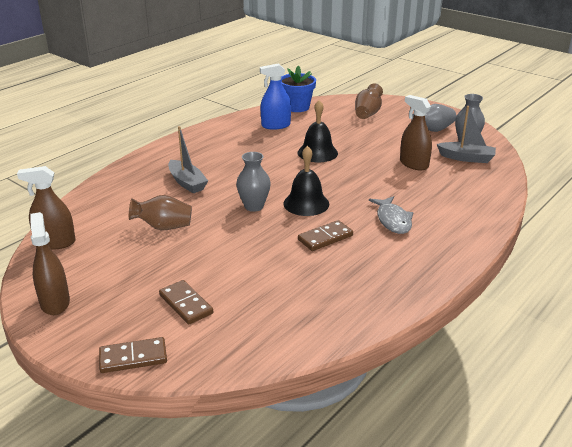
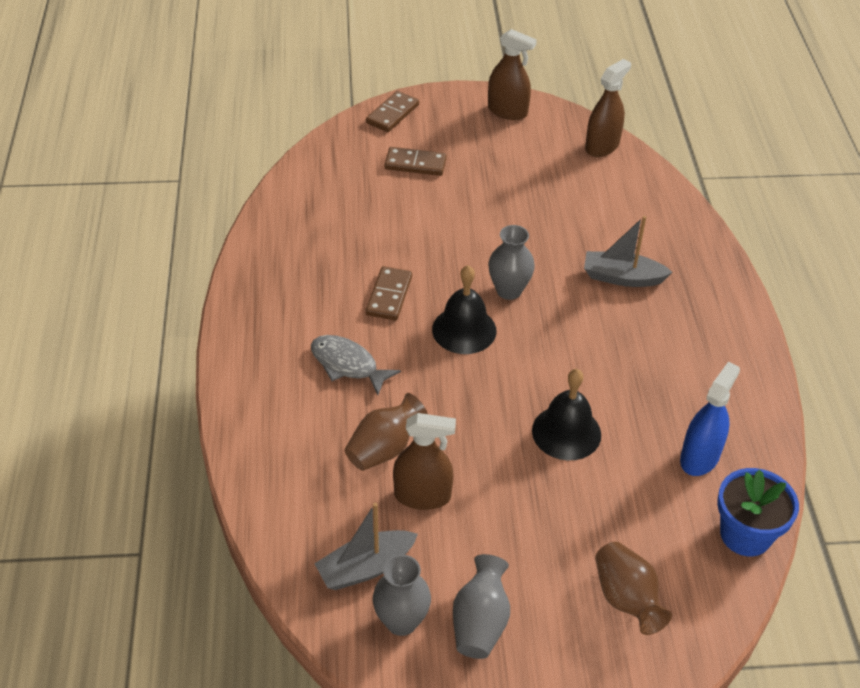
camera: 135 degrees right, 15 degrees up
brown vase [129,195,192,230] -> brown vase moved to [344,393,428,471]

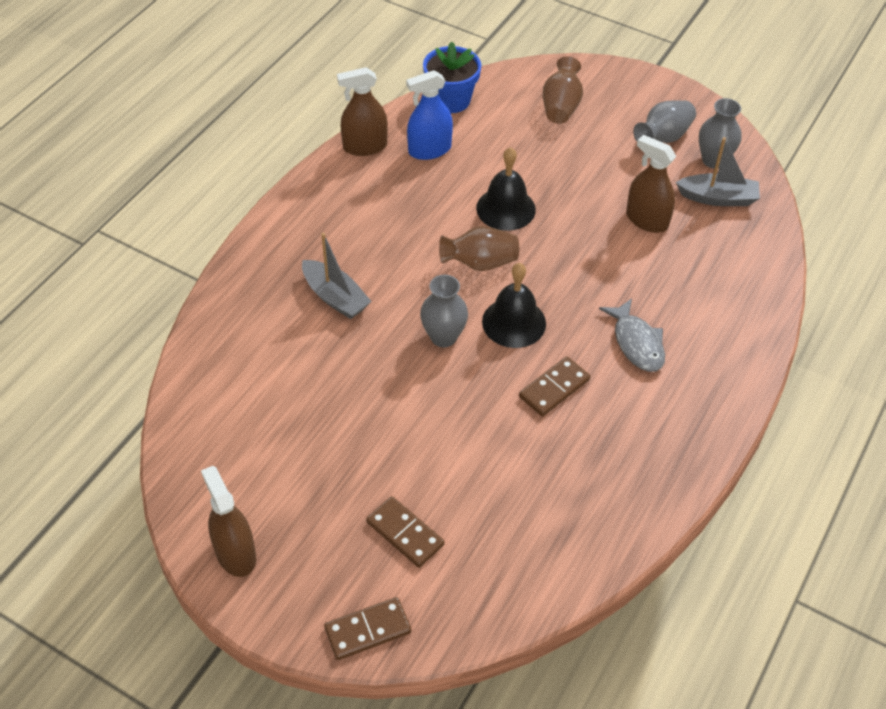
camera: 145 degrees left, 5 degrees up
brown vase [344,393,428,471] -> brown vase moved to [439,226,519,271]
brown spray bottle [585,59,631,157] -> brown spray bottle moved to [337,67,388,156]

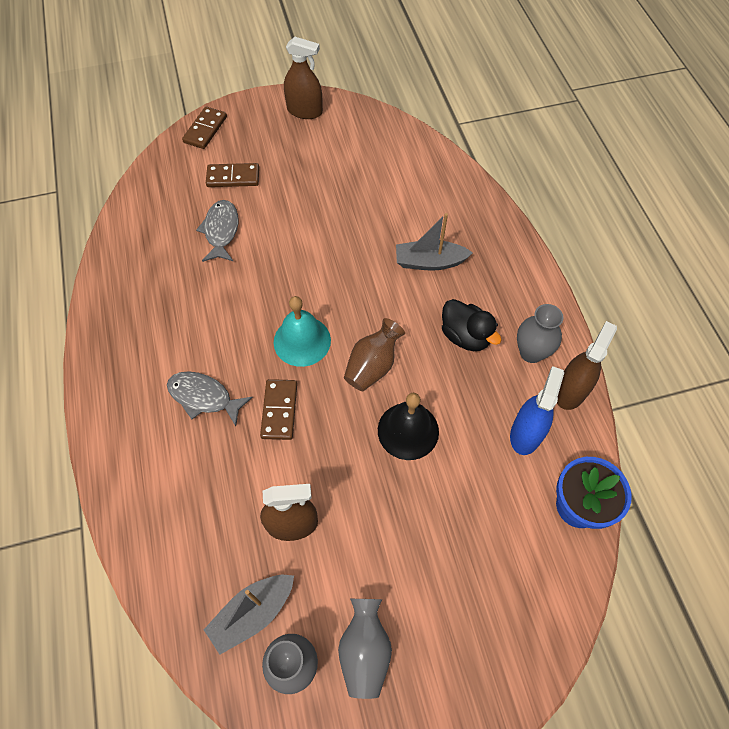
camera: 135 degrees right, 10 degrees up
grey vase [420,275,468,347] -> grey vase moved to [517,304,563,363]
black bell [482,263,546,348] -> turquoise bell [274,296,331,367]
brown domino [519,356,590,417] -> brown domino moved to [260,379,297,440]
brown vase [543,56,583,124] -> none
none -> grey fish [196,200,238,262]
none -> black duck [442,299,502,351]

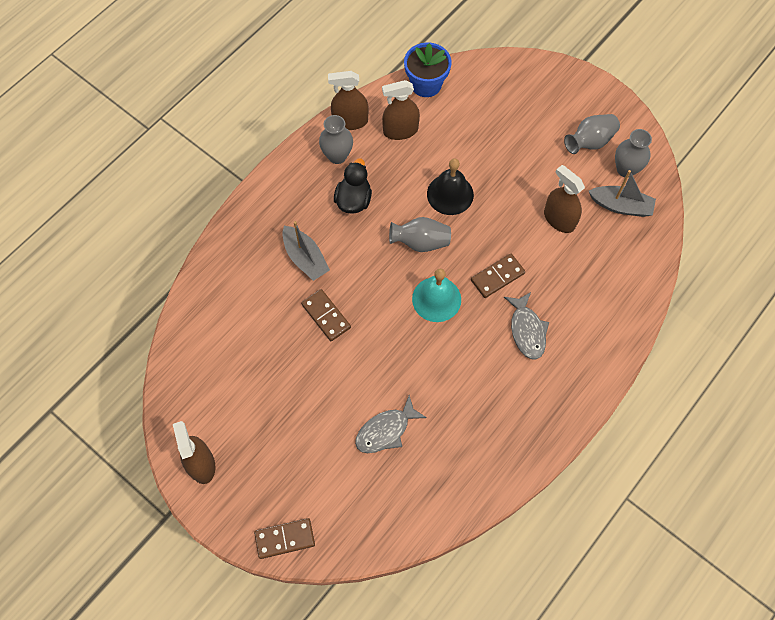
camera: 125 degrees left, 5 degrees up
brown domino [206,163,259,187] -> brown domino moved to [301,289,351,341]
brown vase [344,318,405,391] -> grey vase [389,217,451,252]
blue spray bottle [510,366,564,455] -> brown spray bottle [382,80,420,140]

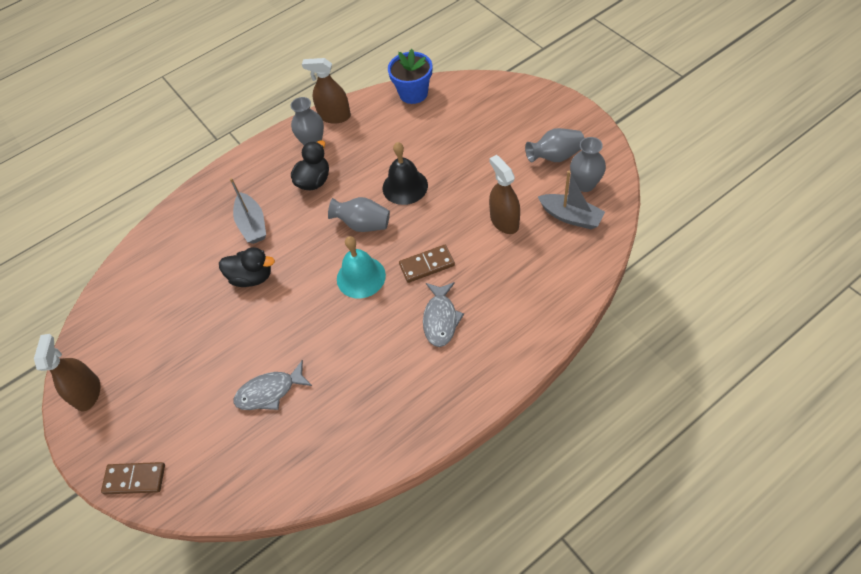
camera: 20 degrees right, 10 degrees down
brown domino [301,289,351,341] -> black duck [219,247,275,287]
brown spray bottle [382,80,420,140] -> none

